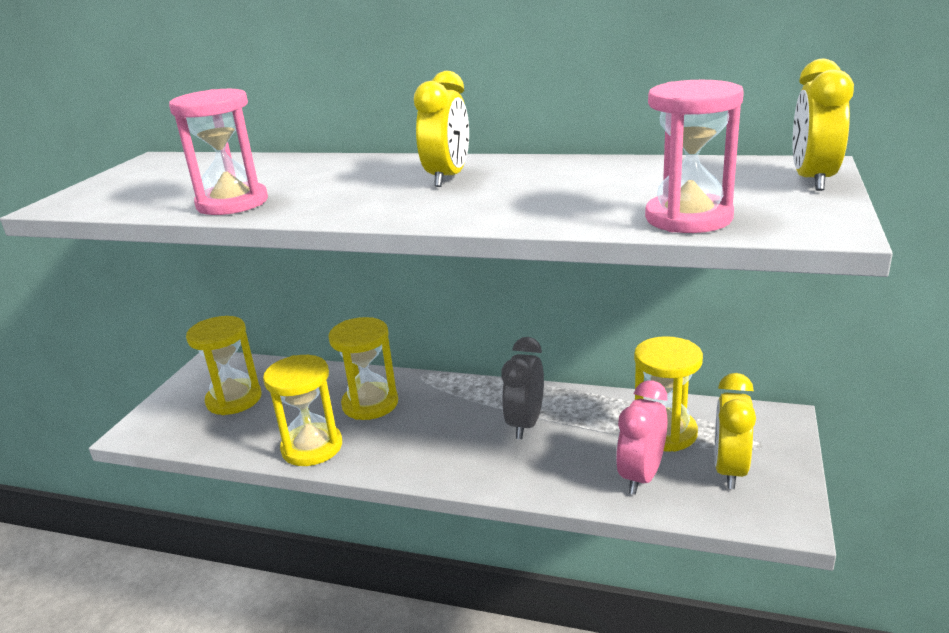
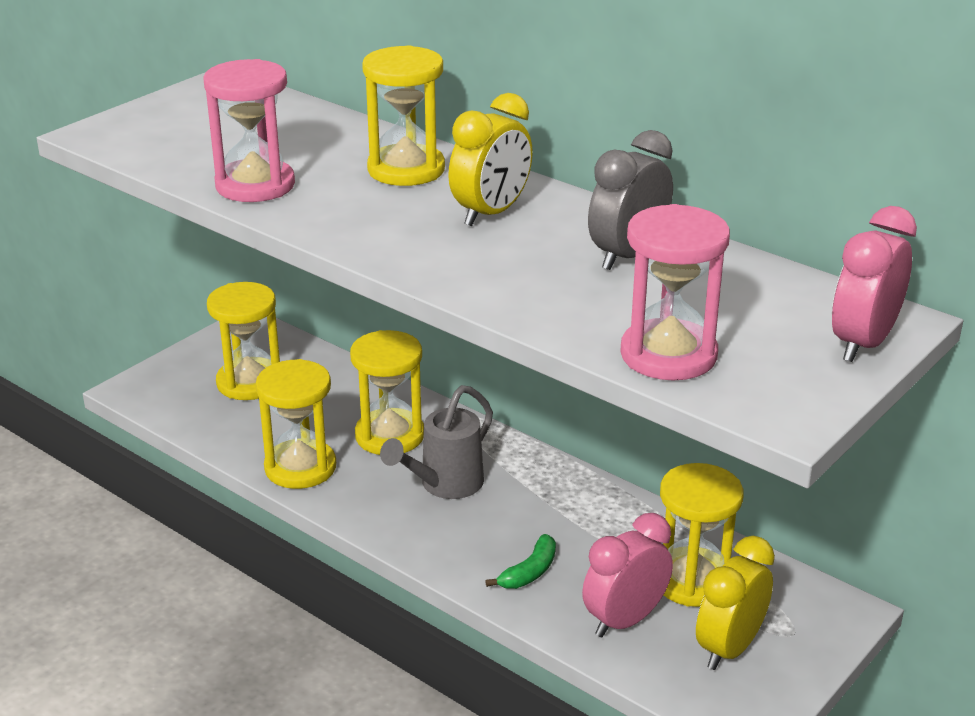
camera: 20 degrees right, 5 degrees up
grey clock [502,337,544,439] -> grey clock moved to [588,130,673,270]
yellow clock [793,59,854,191] -> pink clock [832,206,917,362]
none -> yellow hourglass [362,45,445,186]
none -> grey watering can [380,385,493,499]
none -> green banana [485,534,556,589]

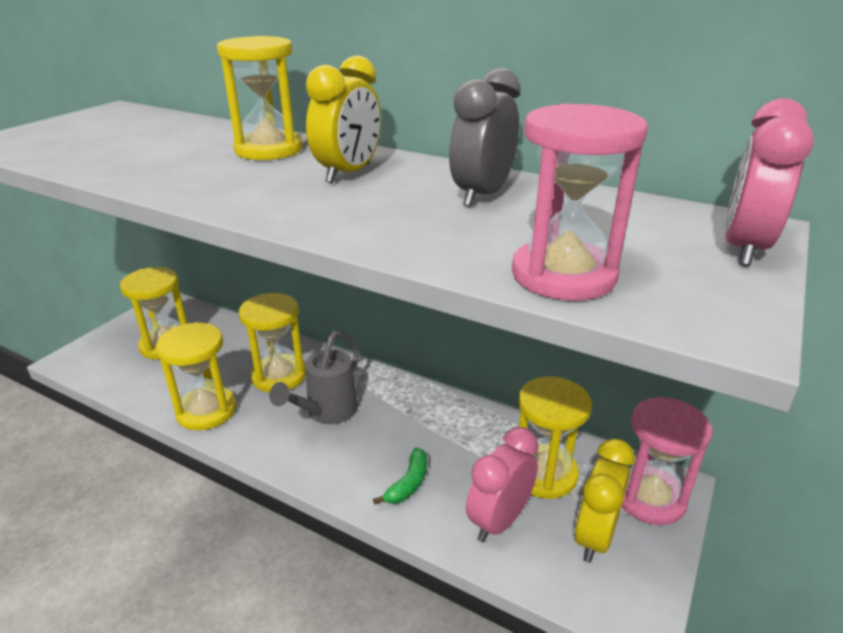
camera: 10 degrees left, 0 degrees up
pink hourglass [203,59,295,202] -> pink hourglass moved to [622,397,712,525]

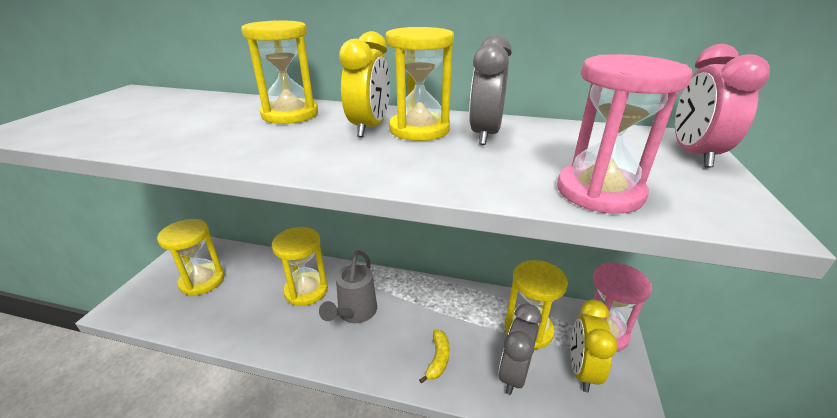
camera: 15 degrees left, 0 degrees up
yellow hourglass [156,322,236,430] -> yellow hourglass moved to [385,27,454,141]
green banana [373,447,427,505] -> yellow banana [419,329,449,383]
pink clock [466,427,539,542] -> grey clock [499,303,542,395]

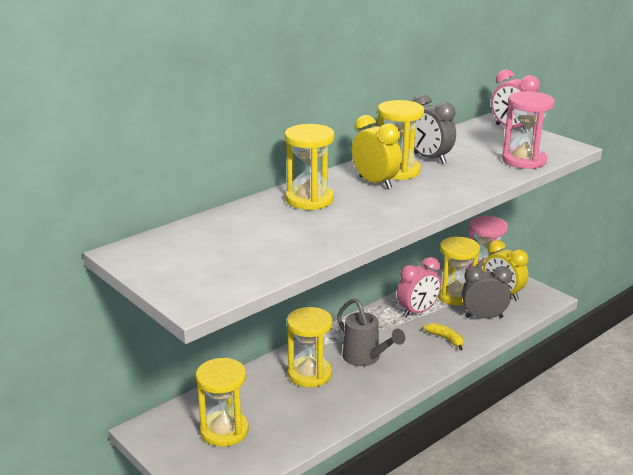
camera: 55 degrees left, 5 degrees down
grey clock [499,303,542,395] -> grey clock turned 120 degrees clockwise [462,266,512,319]
none -> pink clock [397,257,441,317]

